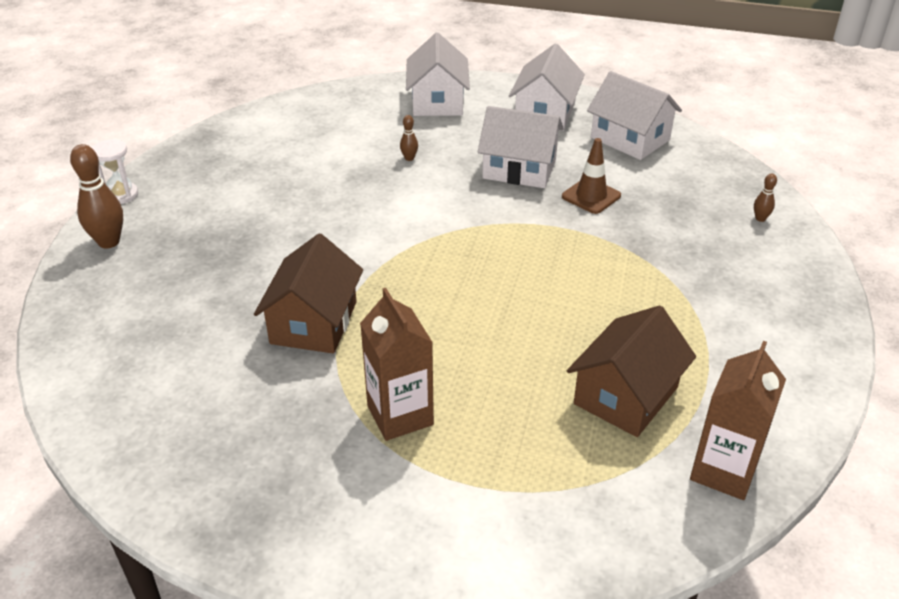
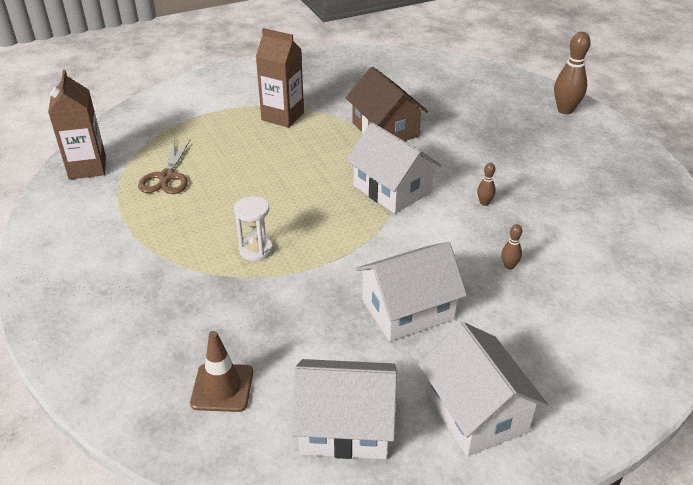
camera: 140 degrees right, 0 degrees up
white hourglass [92,139,138,204] -> white hourglass moved to [234,196,273,261]
white house [406,33,470,116] -> white house moved to [346,122,442,214]
brown traffic cone [562,138,621,214] -> brown traffic cone moved to [190,331,253,412]
brown house [567,305,696,437] -> brown scissors [138,140,190,194]
brown bowling pin [754,173,777,222] -> brown bowling pin moved to [477,163,496,206]

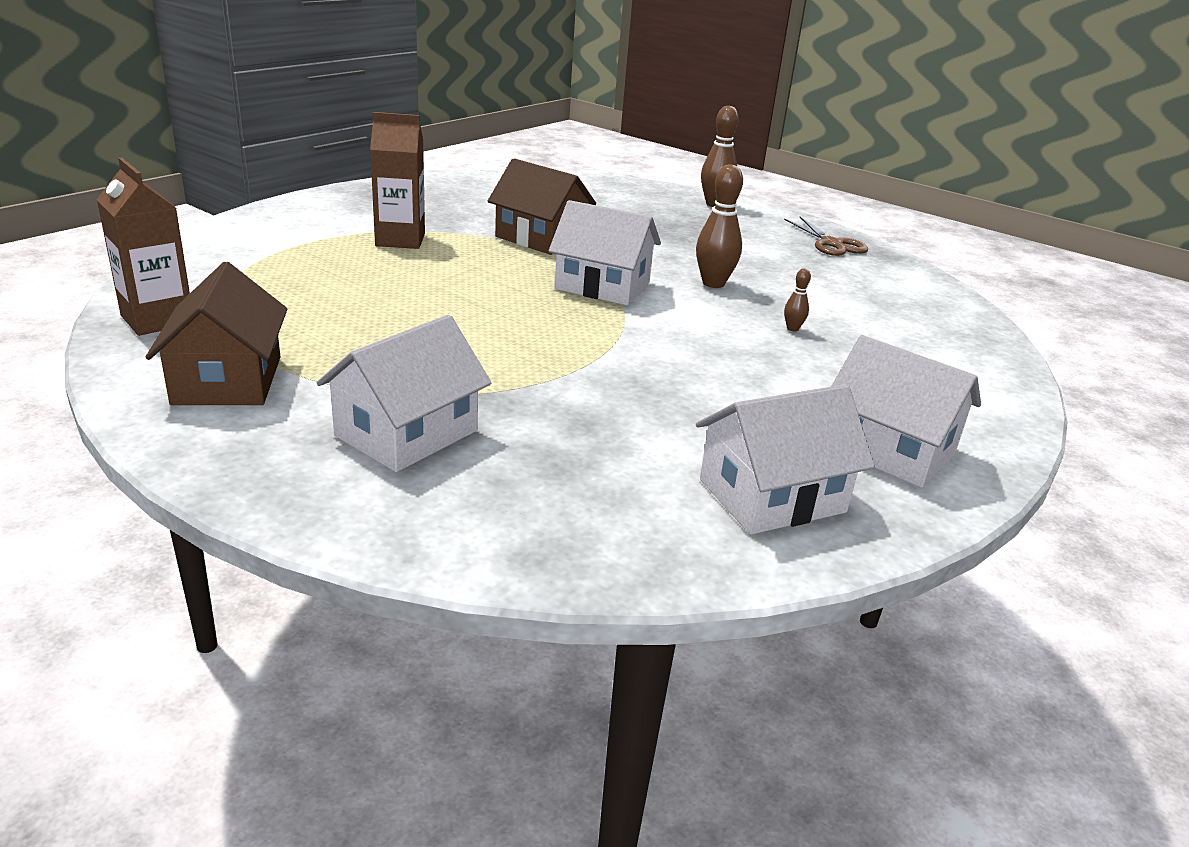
camera: 30 degrees left, 10 degrees down
brown scissors [138,140,190,194] -> brown scissors moved to [784,217,868,256]
brown traffic cone [190,331,253,412] -> none
white hourglass [234,196,273,261] -> none
white house [356,242,467,341] -> white house moved to [317,315,491,472]
brown bowling pin [477,163,496,206] -> brown bowling pin [696,164,743,288], size x2.04
none -> brown house [146,262,287,405]

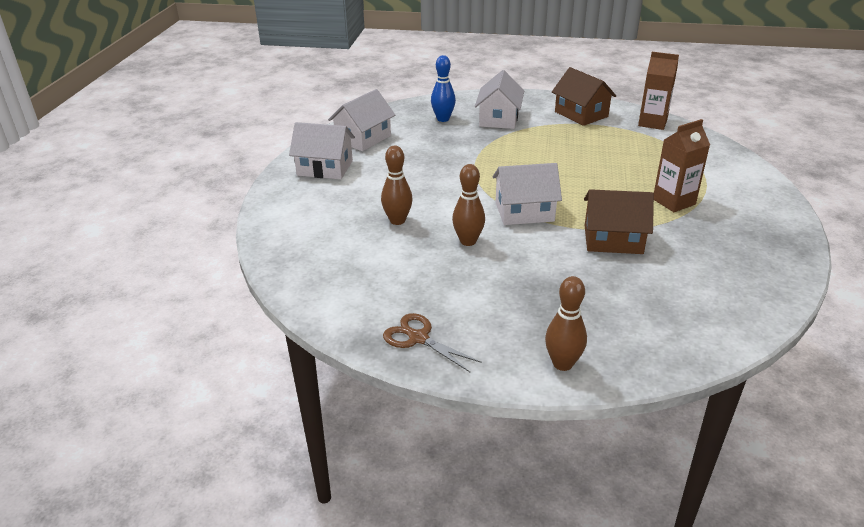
camera: 155 degrees right, 5 degrees up
brown bowling pin [784,268,811,331] -> brown bowling pin [381,146,413,225], size x2.04
none -> blue bowling pin [431,55,456,122]

